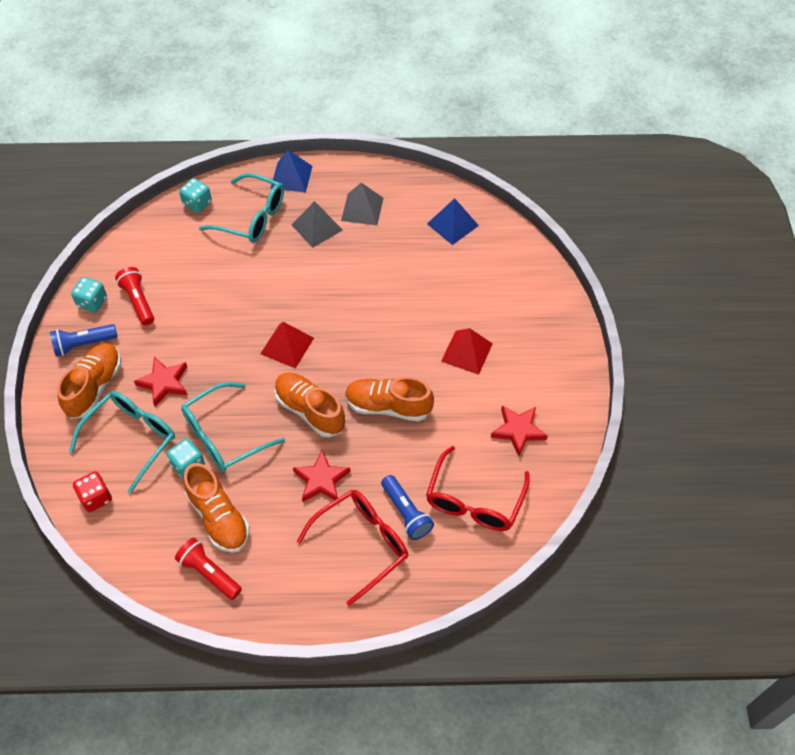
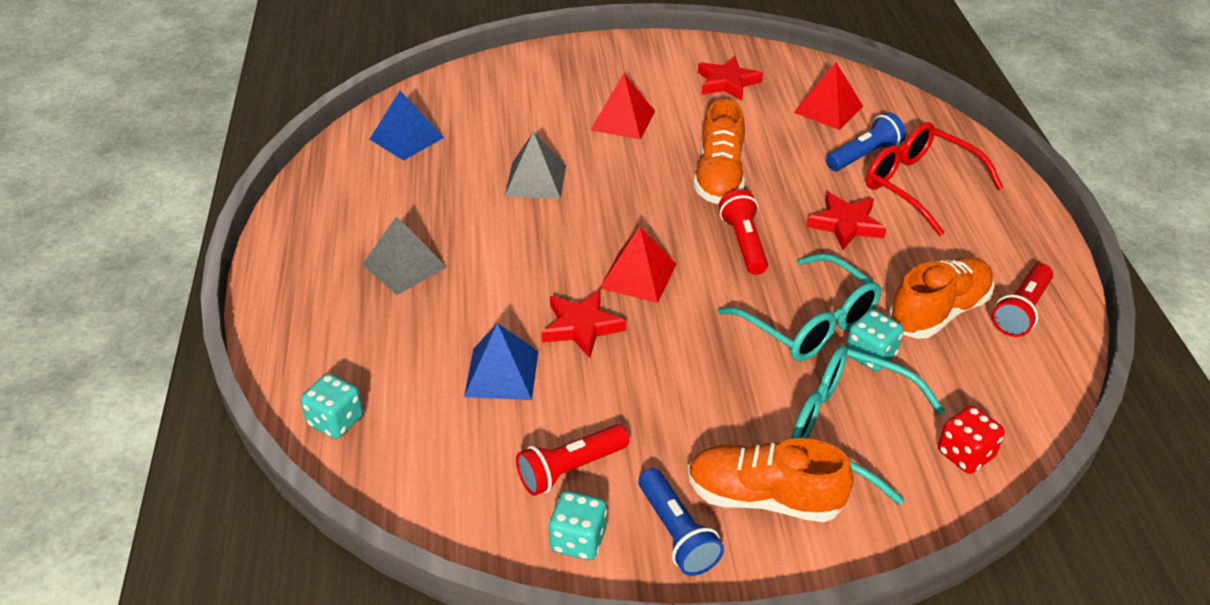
camera: 95 degrees left, 15 degrees down
red star [134,357,187,407] -> red star moved to [542,290,626,358]
turquoise glasses [199,173,284,243] -> none
blue pyramid [270,150,312,192] -> blue pyramid moved to [464,323,538,400]
orange shoe [274,373,346,437] -> red flashlight [719,190,768,275]
grey pyramid [341,183,383,225] -> grey pyramid moved to [505,132,566,199]
red glasses [426,446,530,531] -> red pyramid [793,63,863,130]

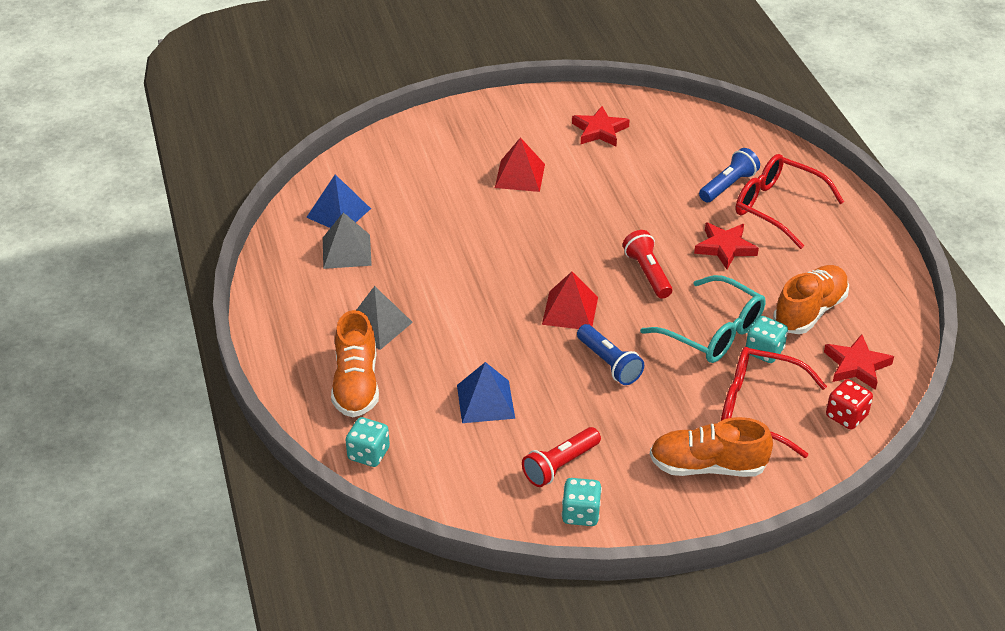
camera: 10 degrees left, 0 degrees up
grey pyramid [505,132,566,199] -> grey pyramid moved to [323,212,372,269]
red star [542,290,626,358] -> red star moved to [824,334,894,390]
blue flashlight [638,468,724,576] -> blue flashlight moved to [577,324,644,385]
orange shoe [694,99,745,204] -> orange shoe moved to [331,310,379,417]
turquoise glasses [791,346,945,505] -> red glasses [721,347,827,458]
red pyramid [793,63,863,130] -> none
red flashlight [992,264,1053,337] -> none

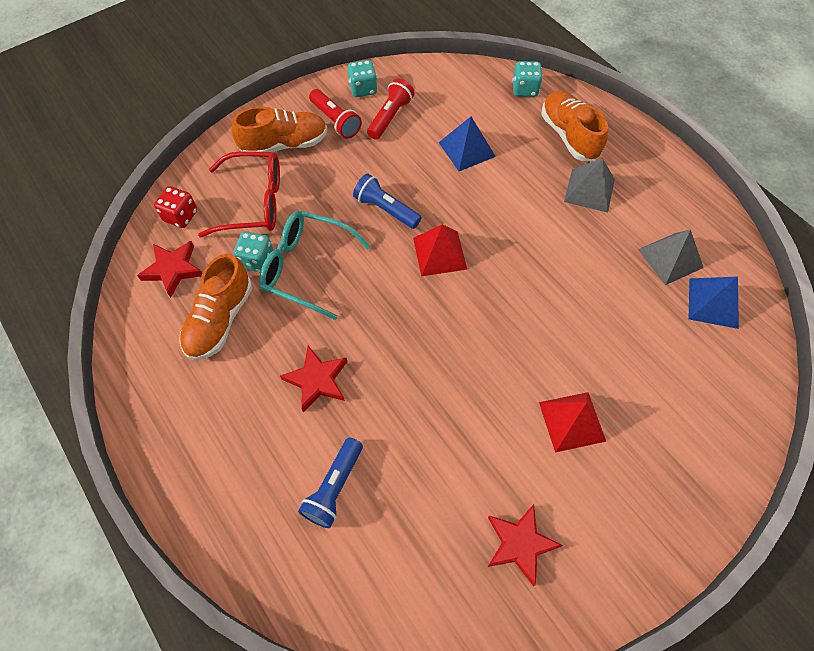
camera: 160 degrees right, 20 degrees up
red flashlight [623,230,672,299] -> red flashlight moved to [309,89,362,139]
red glasses [736,154,844,249] -> none

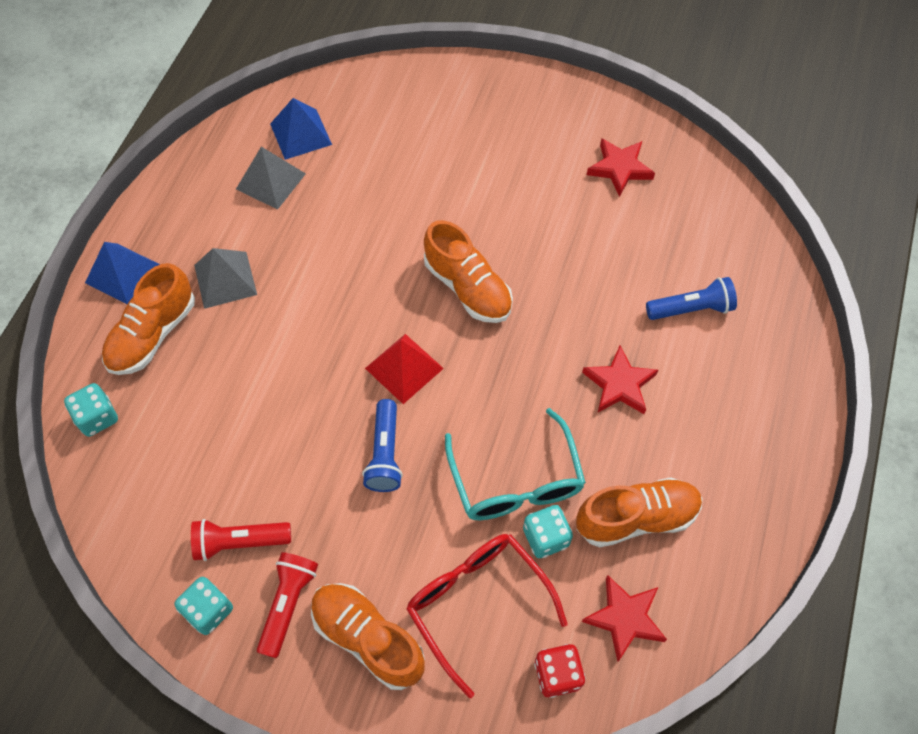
camera: 125 degrees left, 0 degrees up
blue pyramid [439,117,496,171] -> blue pyramid moved to [85,242,160,304]
red pyramid [539,392,606,452] -> none
none -> orange shoe [424,220,513,323]

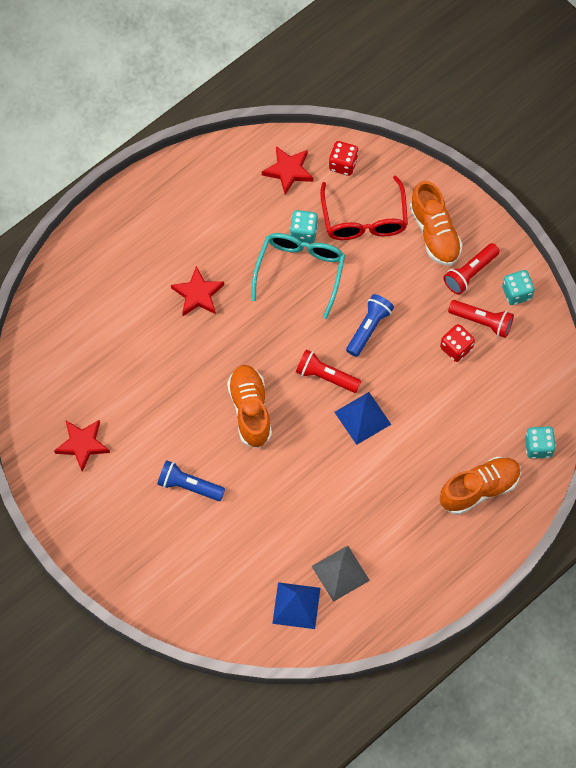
camera: 150 degrees left, 5 degrees up
blue pyramid [85,242,160,304] -> blue pyramid moved to [335,392,391,445]
grey pyramid [194,248,257,309] -> none
red pyramid [365,334,444,404] -> red flashlight [296,349,361,393]
orange shoe [576,477,703,547] -> none
blue flashlight [646,277,737,320] -> blue flashlight moved to [157,460,225,501]
none -> red dice [440,324,475,362]

